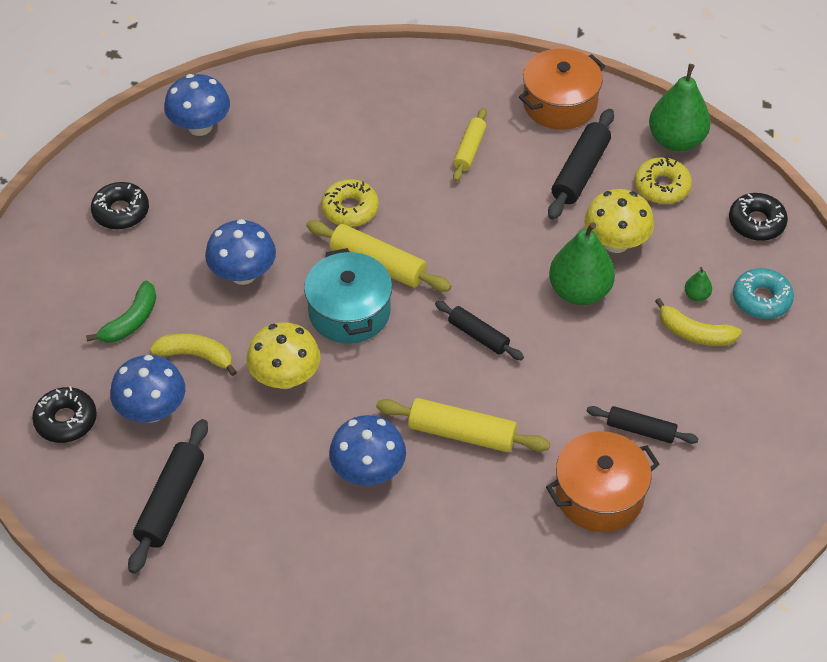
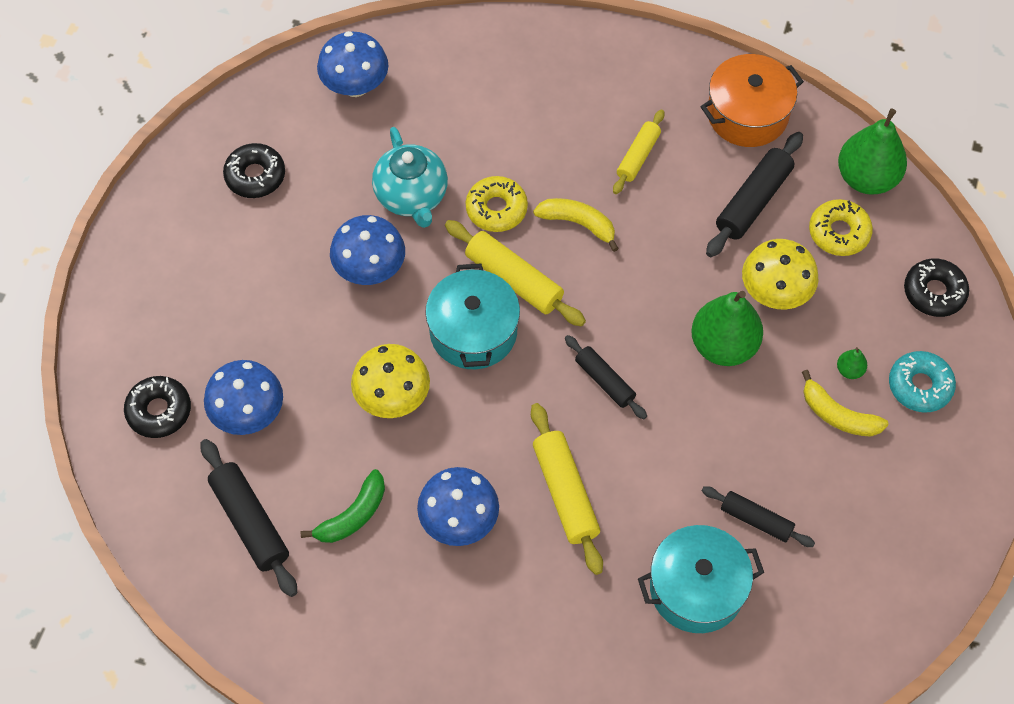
camera: 10 degrees right, 10 degrees up
green banana [86,281,156,343] -> green banana moved to [301,469,385,543]
black rolling pin [128,419,208,574] -> black rolling pin turned 60 degrees counterclockwise [201,439,297,597]
yellow banana [150,333,237,376] -> yellow banana moved to [533,198,619,252]
yellow rolling pin [376,398,550,452] -> yellow rolling pin turned 45 degrees clockwise [531,403,603,575]
orange pot [546,431,660,532] -> turquoise pot [638,525,764,633]
none -> turquoise teapot [372,127,448,228]

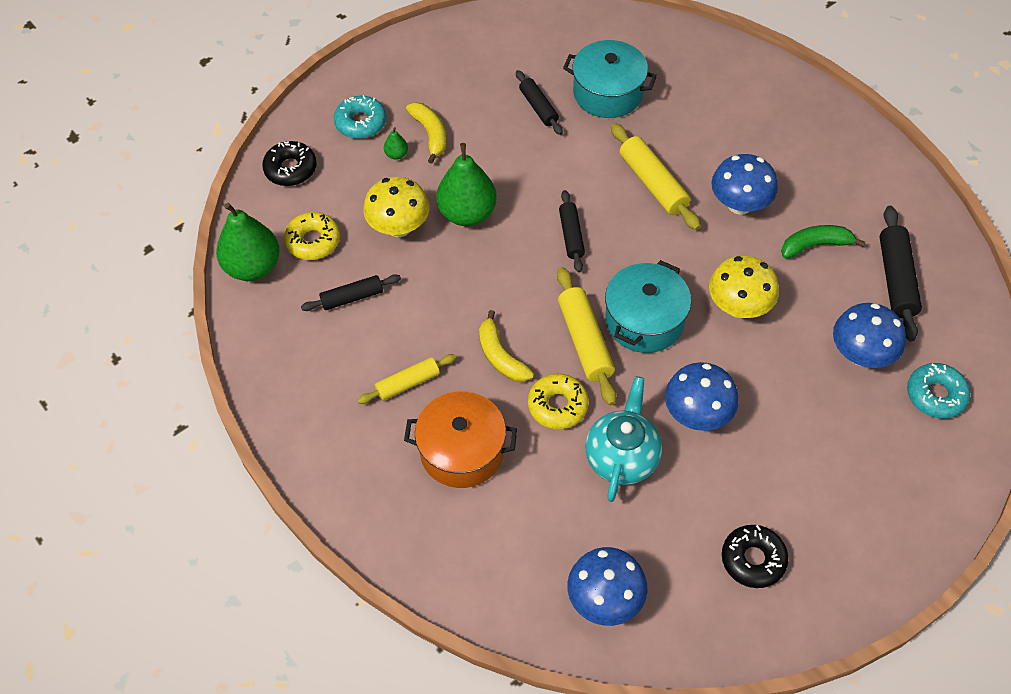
camera: 145 degrees left, 5 degrees down
black donut [124,376,191,438] -> turquoise donut [907,363,970,419]
yellow rolling pin [531,403,603,575] -> yellow rolling pin turned 45 degrees counterclockwise [611,123,701,230]
orange pot [701,54,804,147] -> orange pot moved to [404,392,517,488]
black rolling pin [706,132,803,257] -> black rolling pin [301,274,401,311], size x0.64

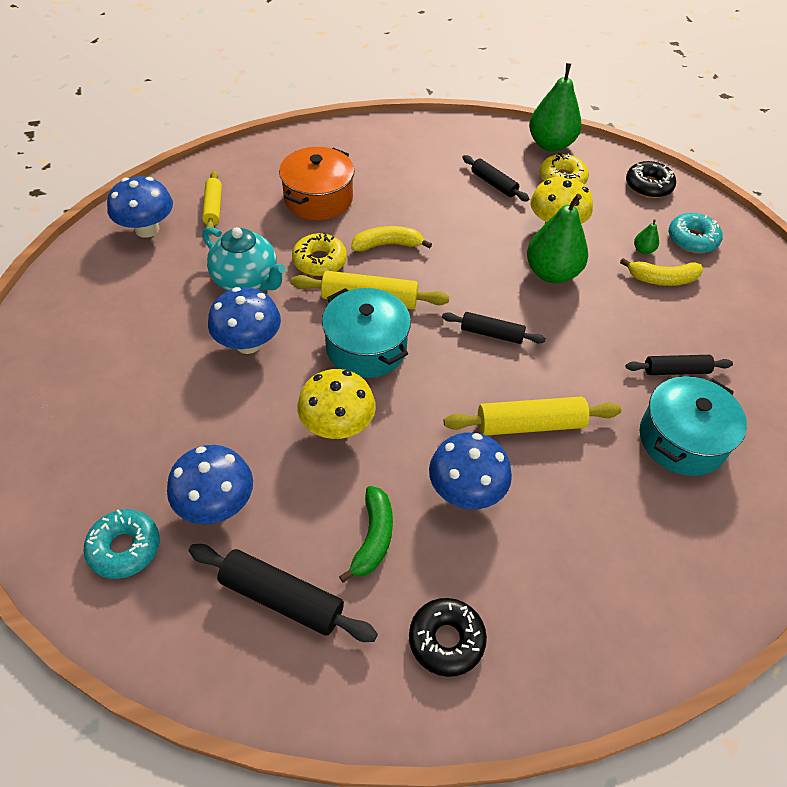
camera: 110 degrees right, 5 degrees down
black rolling pin [301,274,401,311] -> black rolling pin turned 45 degrees counterclockwise [462,155,529,201]
yellow rolling pin [357,354,456,404] -> yellow rolling pin moved to [202,171,222,228]
black donut [722,525,789,588] -> black donut moved to [409,598,487,677]

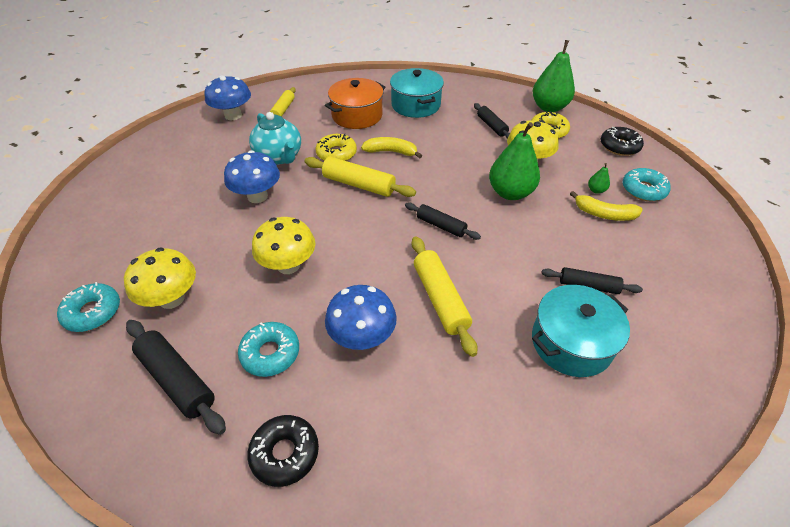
camera: 20 degrees right, 5 degrees down
blue mushroom [167,445,253,524] -> yellow mushroom [124,247,196,309]
turquoise pot [322,288,411,378] -> turquoise pot moved to [390,68,444,118]
green banana [339,486,393,583] -> turquoise donut [238,322,299,377]
yellow rolling pin [444,397,621,436] -> yellow rolling pin turned 60 degrees clockwise [412,236,477,357]

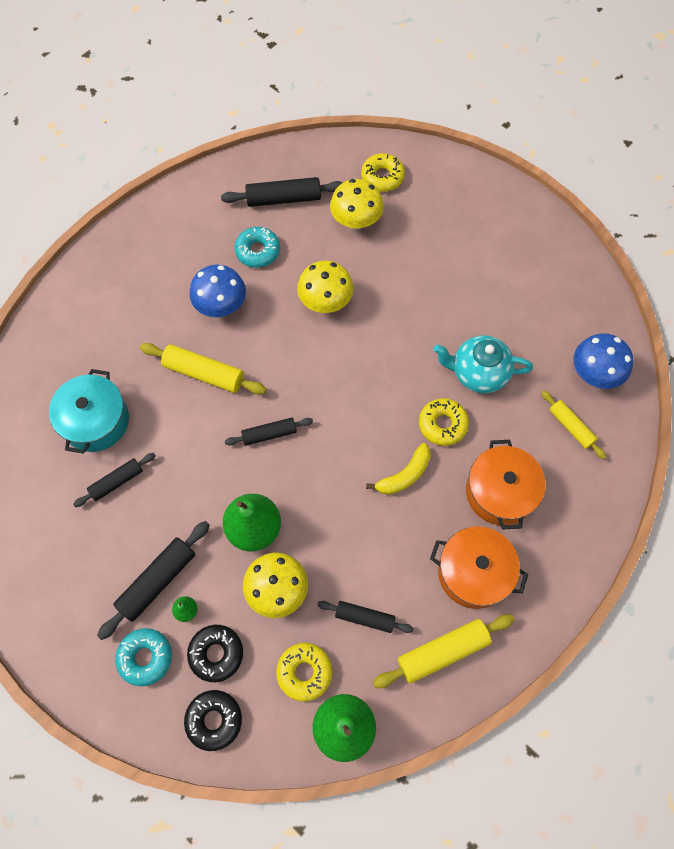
camera: 130 degrees right, 20 degrees up
turquoise donut [57,282,120,332] -> yellow donut [361,153,405,192]
blue mushroom [224,150,280,203] -> none
black donut [247,415,319,487] -> black donut moved to [187,625,243,682]
yellow rolling pin [305,157,416,197] -> yellow rolling pin moved to [373,614,515,688]
turquoise pot [390,68,444,118] -> orange pot [430,526,528,609]
yellow banana [570,191,643,221] -> black rolling pin [97,521,210,640]

